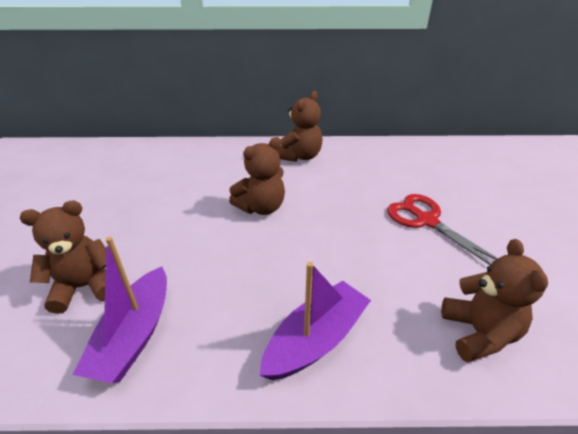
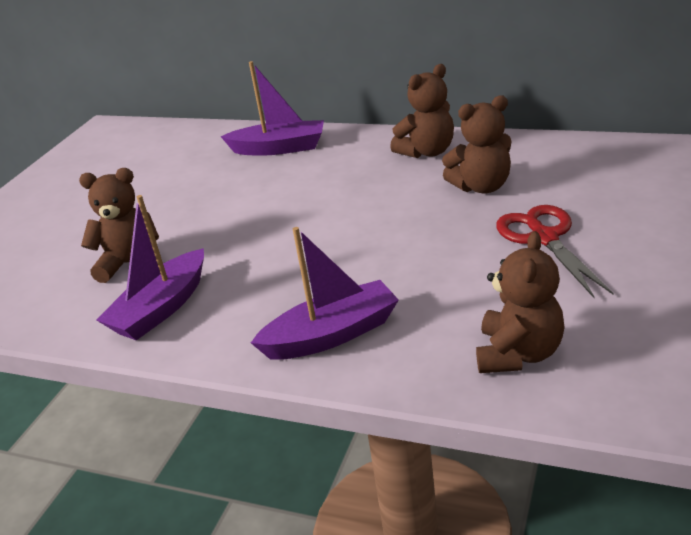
camera: 25 degrees right, 5 degrees down
brown teddy bear [229,137,285,215] -> brown teddy bear moved to [442,95,512,194]
none -> purple boat [220,61,324,156]

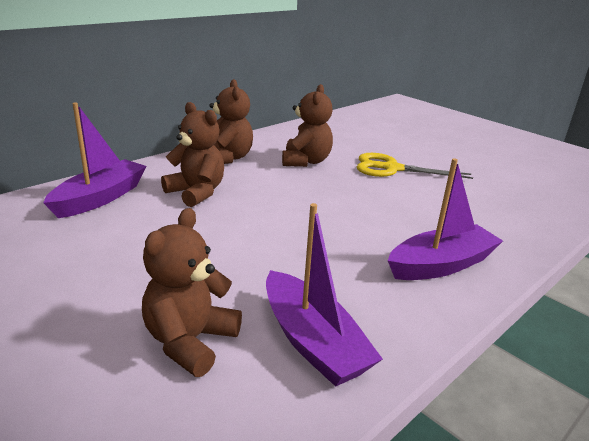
camera: 70 degrees left, 5 degrees down
purple boat [251,227,399,360] -> purple boat turned 60 degrees clockwise [388,158,503,280]
brown teddy bear [476,231,565,373] -> brown teddy bear moved to [161,102,224,207]
red scissors [496,205,614,298] -> yellow scissors [357,153,473,179]

